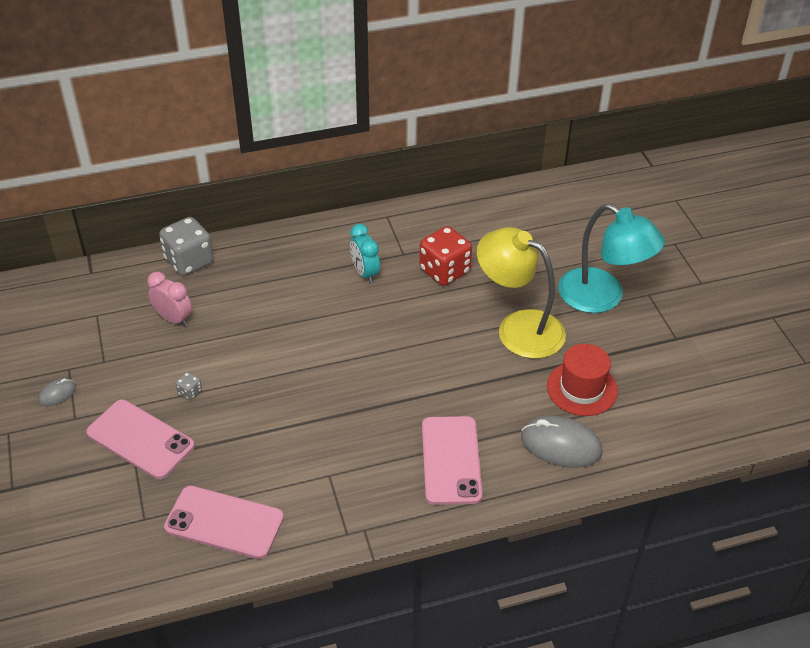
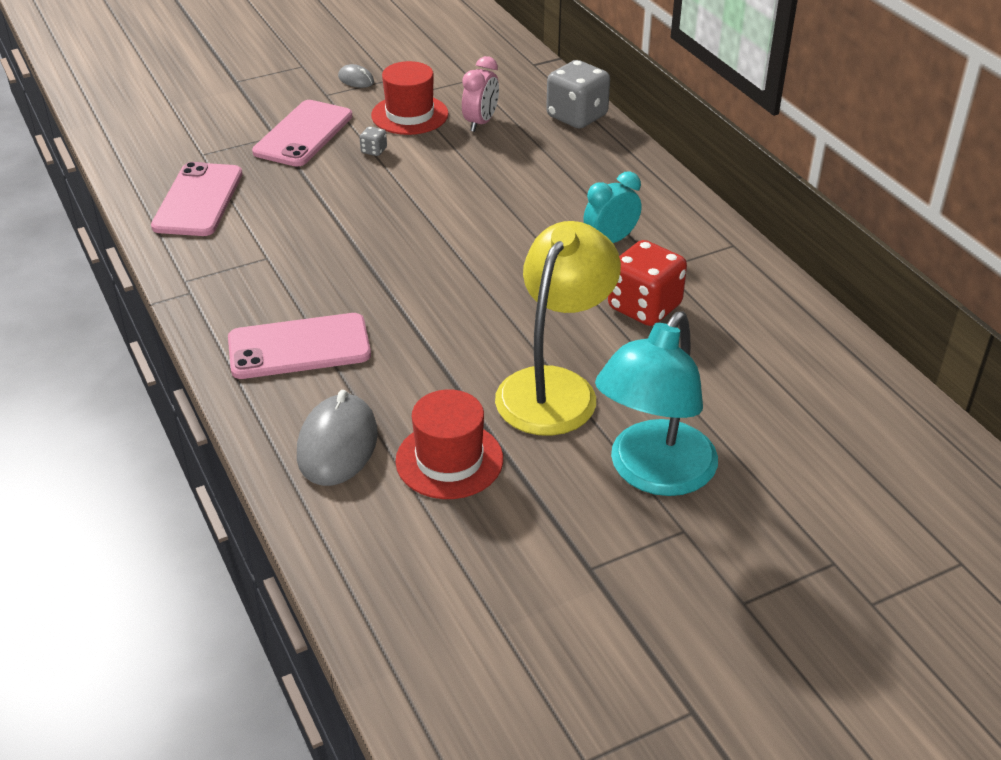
camera: 80 degrees right, 5 degrees down
none -> red hat [371,61,449,135]

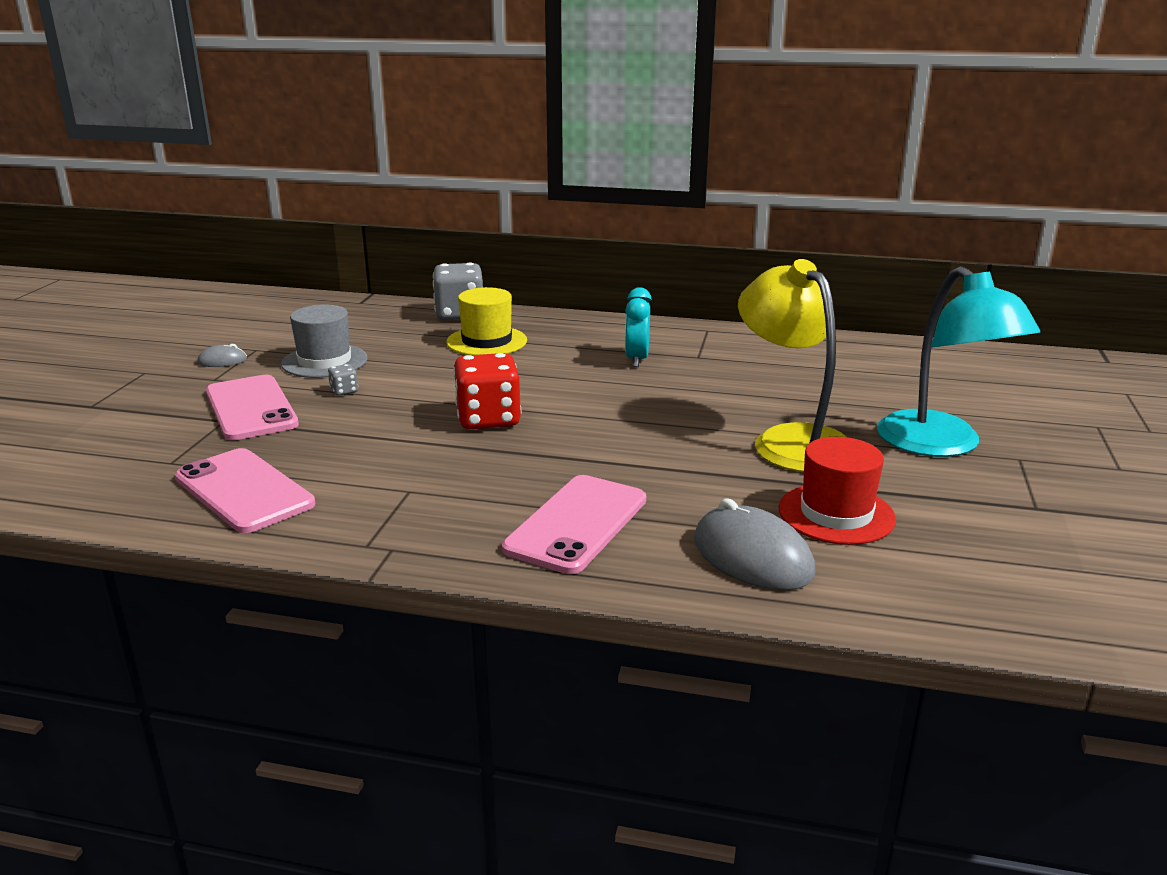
camera: 50 degrees left, 15 degrees down
red hat [371,61,449,135] -> grey hat [281,305,368,378]
pink clock [462,56,499,132] -> none
red dice [608,240,687,326] -> red dice moved to [453,353,521,429]
none -> yellow hat [447,287,527,355]

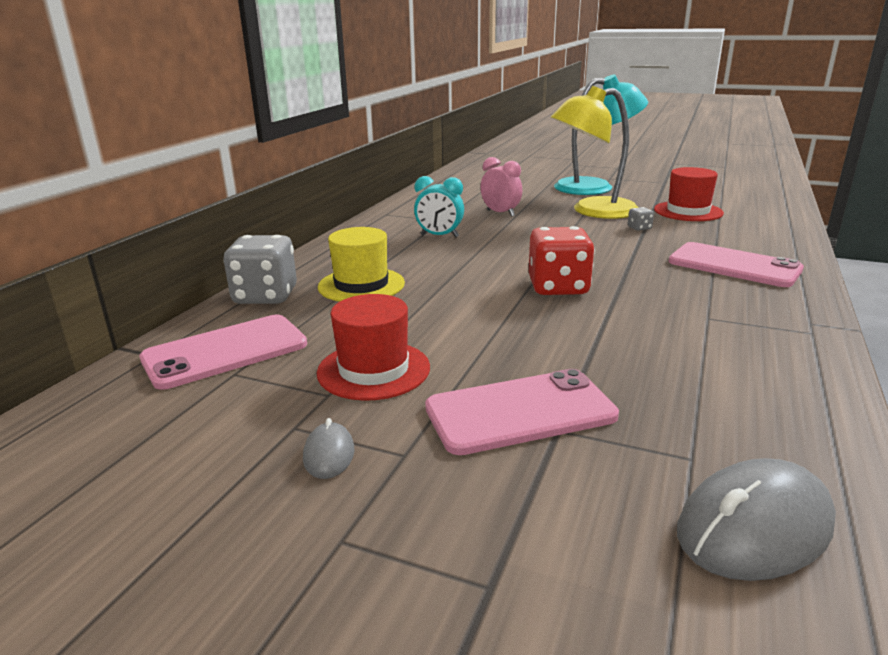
camera: 80 degrees left, 0 degrees up
pink phone [175,448,315,533] -> pink phone moved to [140,315,307,390]
grey hat [281,305,368,378] -> red hat [317,294,430,401]
grey dice [328,364,358,396] -> grey dice moved to [628,207,654,231]
grey mouse [694,498,816,590] -> grey mouse moved to [677,458,836,581]
none -> pink clock [481,157,522,217]

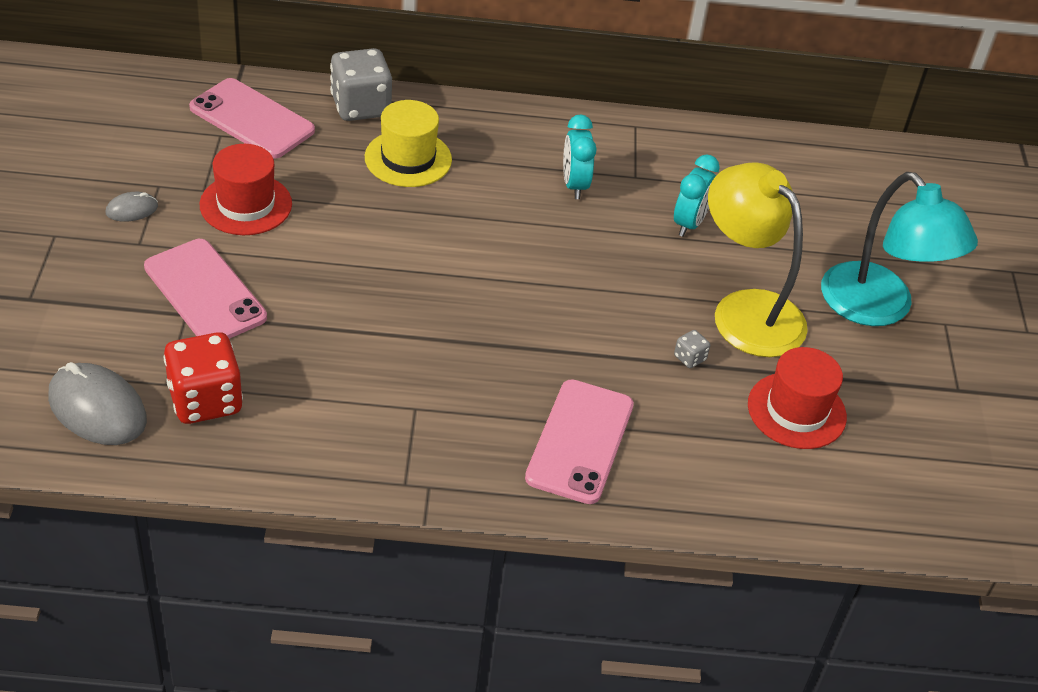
camera: 65 degrees right, 20 degrees up
pink clock [481,157,522,217] -> turquoise clock [674,154,720,237]
red dice [529,226,595,295] -> red dice moved to [163,332,243,424]

